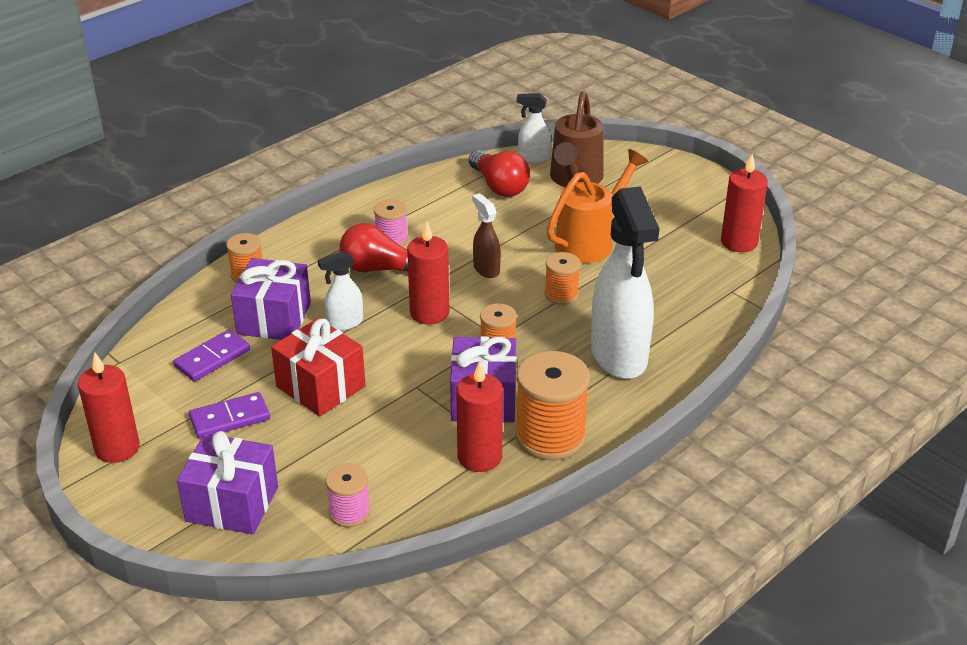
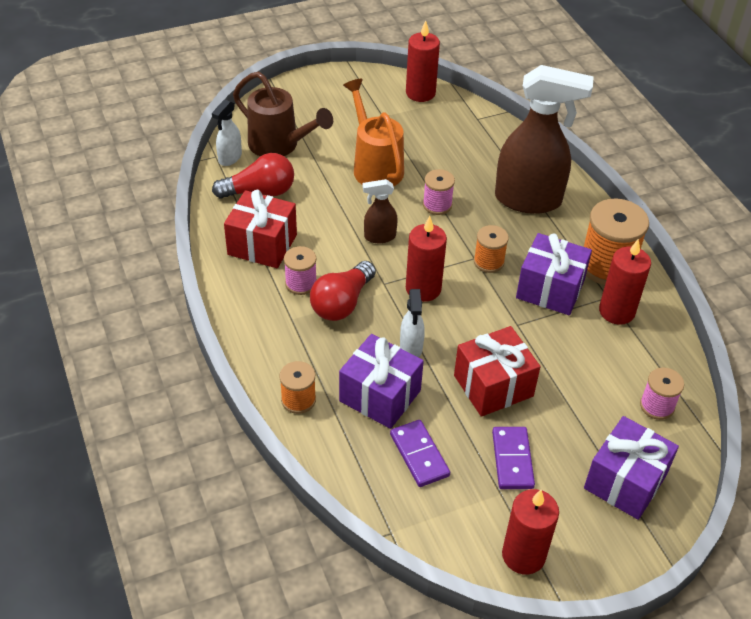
camera: 70 degrees left, 10 degrees up
orange spool [545,252,581,305] -> pink spool [423,169,455,215]
white spray bottle [591,186,659,379] -> brown spray bottle [495,65,594,214]
none -> red gift [224,190,297,268]

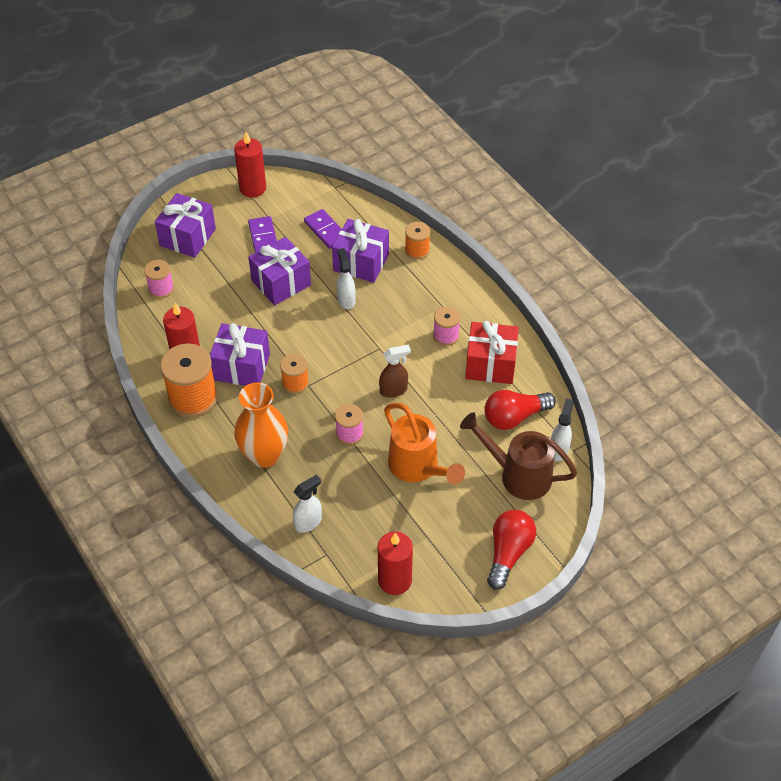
camera: 170 degrees right, 5 degrees up
red light bulb [310,261,376,321] -> red light bulb moved to [487,510,536,590]
red candle [406,216,447,302] -> none
red gift [454,326,540,417] -> purple gift [248,237,311,305]
brown spray bottle [495,65,594,214] -> orange vase [234,382,288,468]
none -> white spray bottle [293,474,322,533]

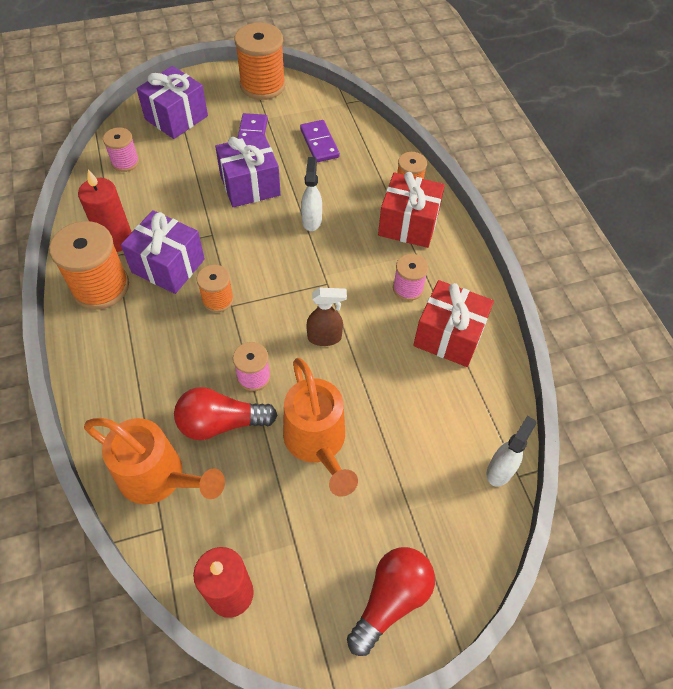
camera: 15 degrees right, 5 degrees up
red candle [234,132,266,197] -> orange spool [234,23,286,100]
orange vase [234,382,288,468] -> none
white spray bottle [293,474,322,533] -> orange watering can [84,418,225,504]
purple gift [332,219,389,283] -> none
brown watering can [460,413,577,500] -> none
red light bulb [484,390,556,430] -> red light bulb moved to [174,387,277,440]
none -> red gift [378,172,445,248]

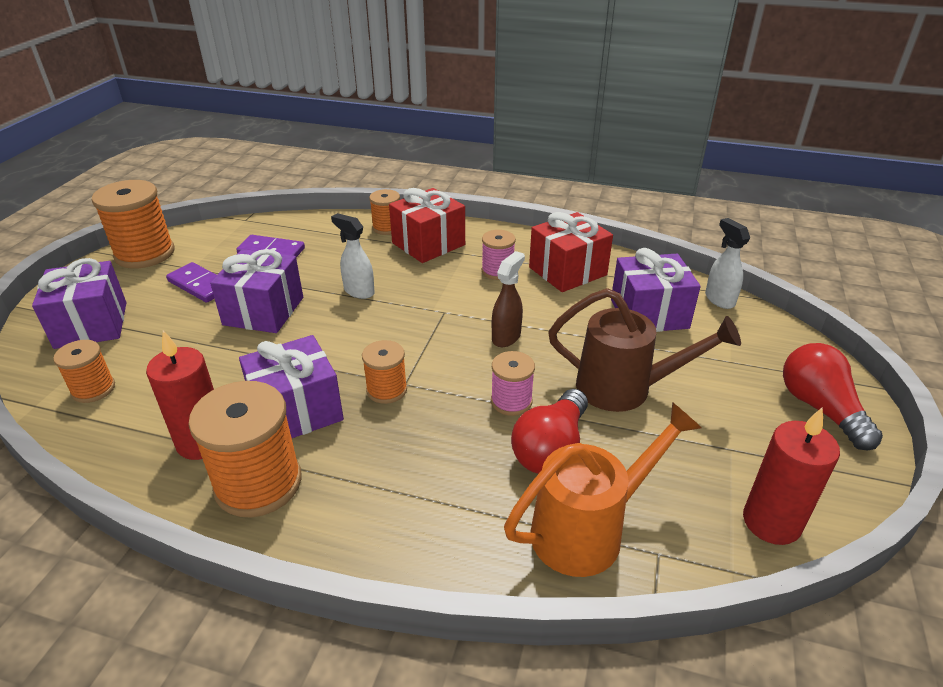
camera: 55 degrees left, 20 degrees down
pink spool [103,127,139,172] -> orange spool [53,340,115,403]
orange watering can [283,358,358,497] -> brown watering can [548,288,741,412]
none -> purple gift [611,248,701,332]

